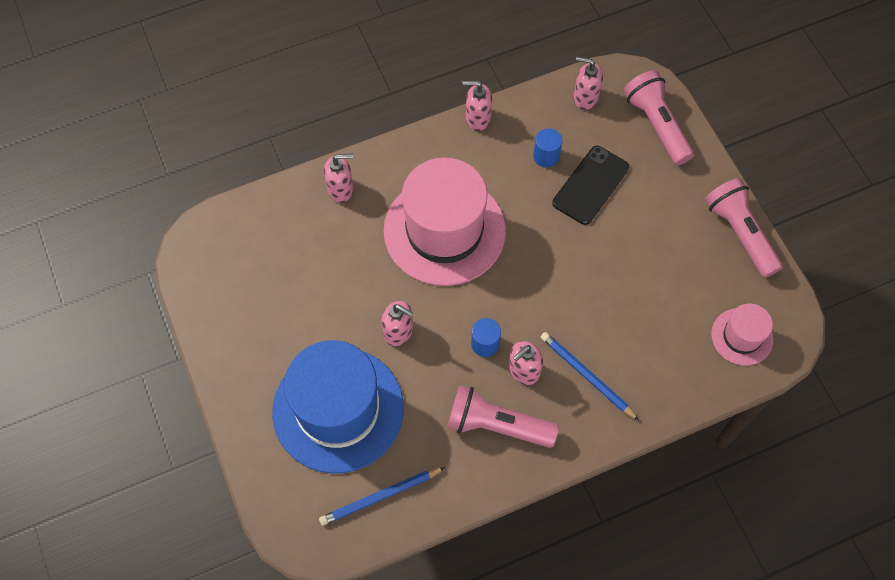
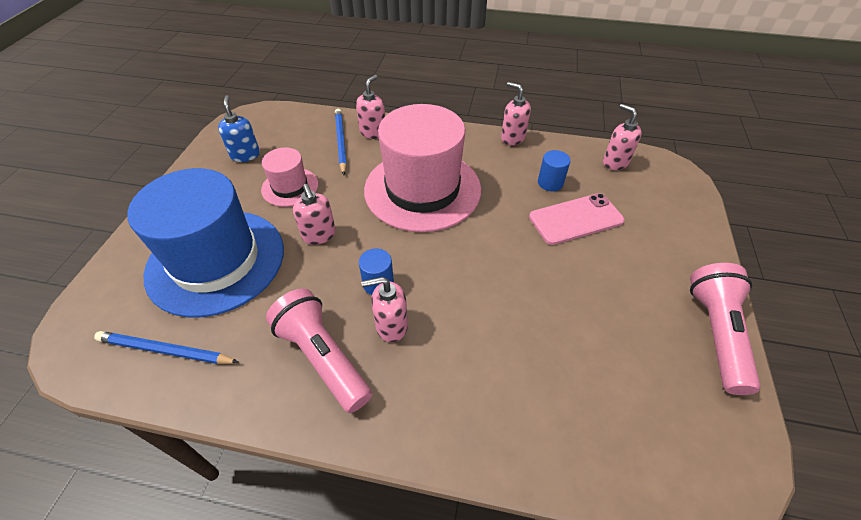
camera: 35 degrees right, 15 degrees down
pink soap dispenser [324,154,354,203] -> pink soap dispenser turned 90 degrees counterclockwise [356,75,385,139]
blue pencil [541,332,639,421] -> blue pencil moved to [335,109,347,175]
black phone [552,146,629,225] -> pink phone [529,193,625,245]
pink flashlight [624,70,694,165] -> none
pink hat [711,304,774,366] -> pink hat moved to [261,148,318,207]
none -> blue soap dispenser [218,95,260,162]

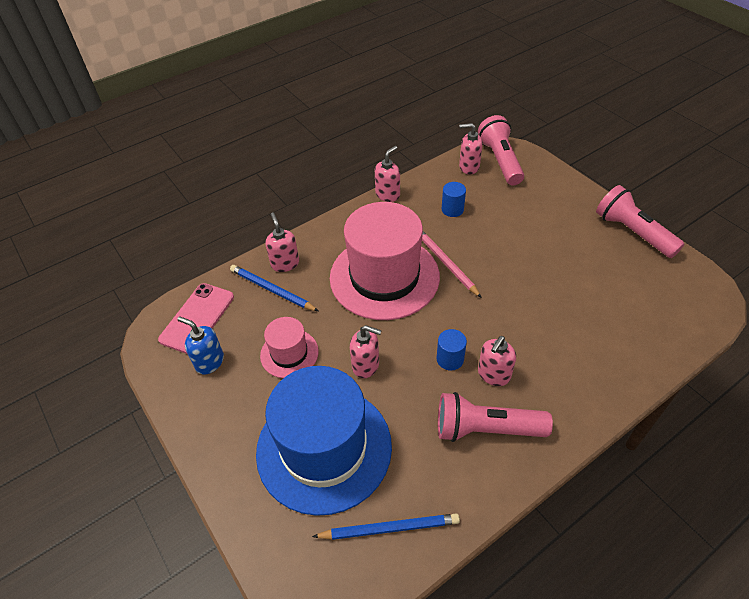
camera: 45 degrees left, 0 degrees up
blue pencil [94,331,239,364] -> blue pencil turned 150 degrees counterclockwise [312,513,460,540]
pink soap dispenser [501,82,531,145] -> pink soap dispenser turned 135 degrees clockwise [375,146,400,202]
pink phone [529,193,625,245] -> pink phone moved to [158,283,234,354]
none -> pink pencil [422,231,482,298]
none -> pink flashlight [478,115,524,185]

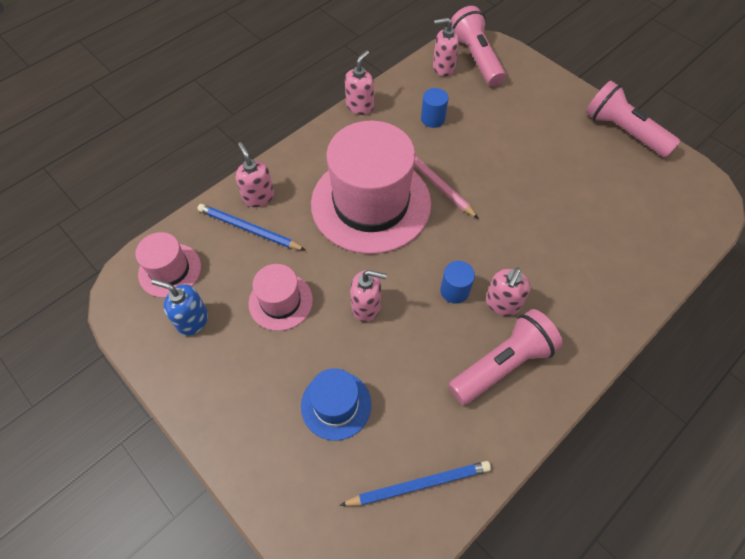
camera: 10 degrees left, 10 degrees up
pink phone [158,283,234,354] -> pink hat [135,232,201,298]
blue hat [256,366,392,516] -> blue hat [301,368,371,441], size x0.48
pink flashlight [438,392,553,442] -> pink flashlight turned 150 degrees clockwise [449,309,563,405]

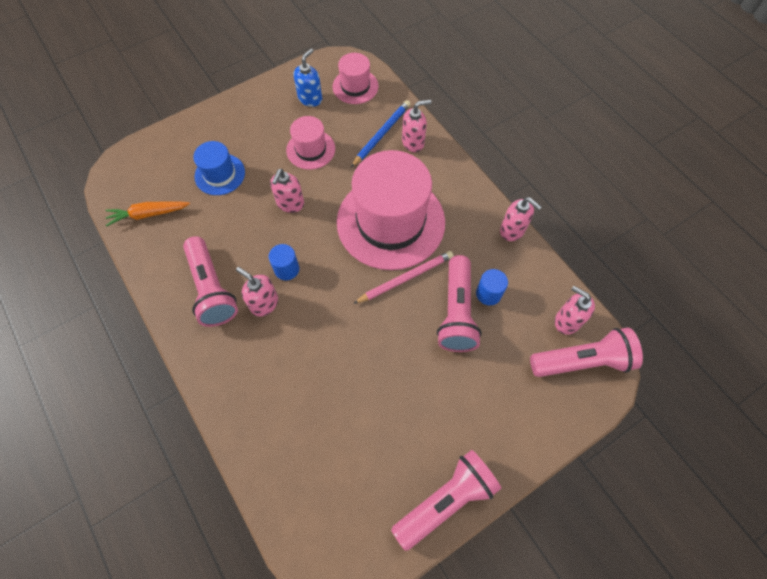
camera: 100 degrees right, 5 degrees up
blue pencil [340,461,491,506] -> orange carrot [105,201,190,226]
pink soap dispenser [433,18,459,77] -> pink soap dispenser turned 60 degrees counterclockwise [555,286,595,335]
none -> pink flashlight [437,255,482,352]

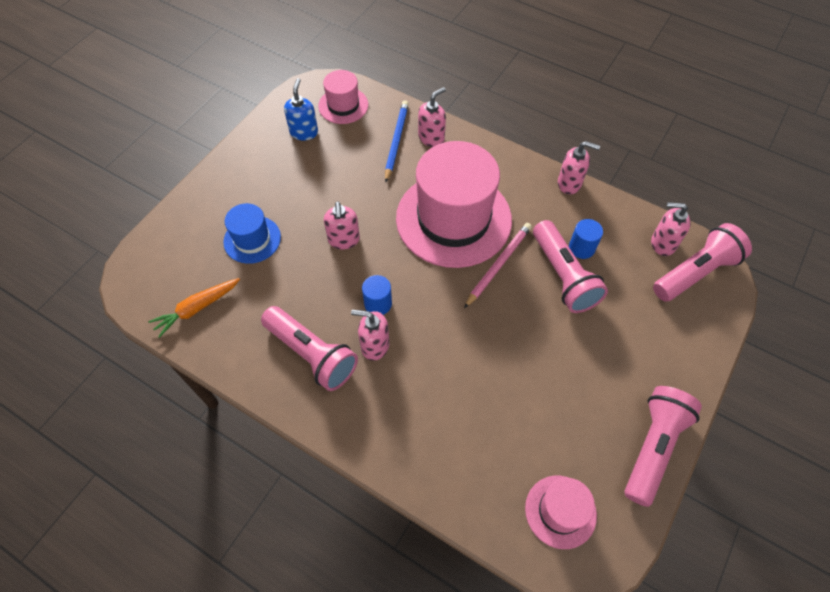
camera: 25 degrees left, 5 degrees down
pink hat [286,116,335,170] -> pink hat moved to [525,476,597,549]

